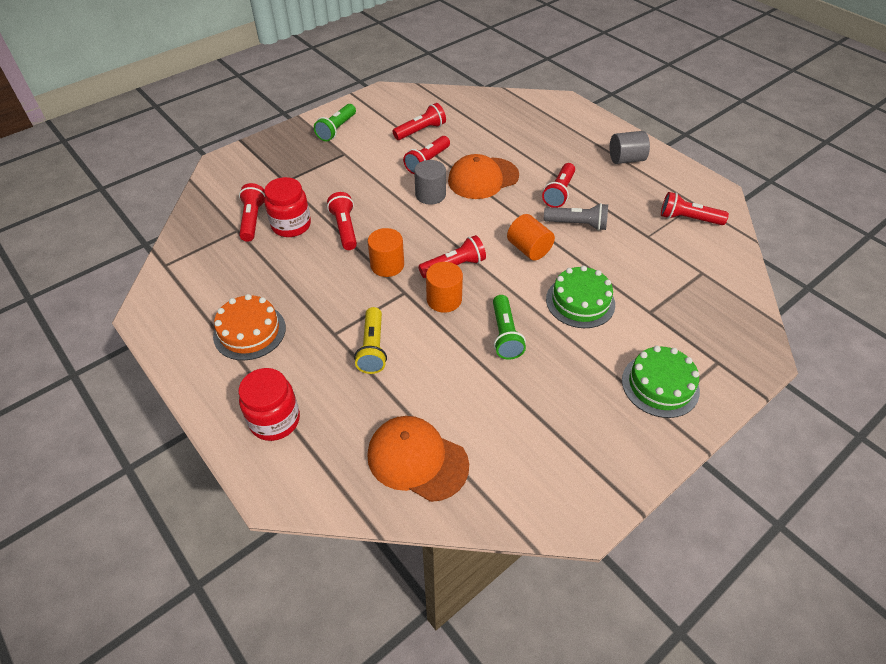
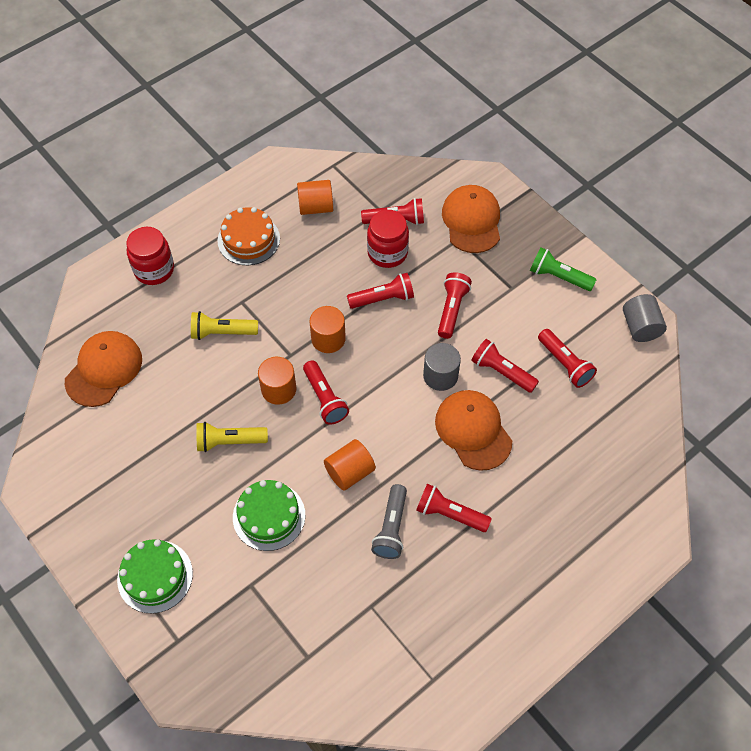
camera: 90 degrees right, 10 degrees up
green flashlight [493,295,526,360] -> yellow flashlight [196,422,268,452]
grey cylinder [610,131,650,164] -> grey cylinder moved to [623,294,667,342]
red flashlight [661,192,729,225] -> red flashlight moved to [438,272,472,339]
none -> orange cylinder [297,180,333,215]
none -> orange cap [442,185,500,253]

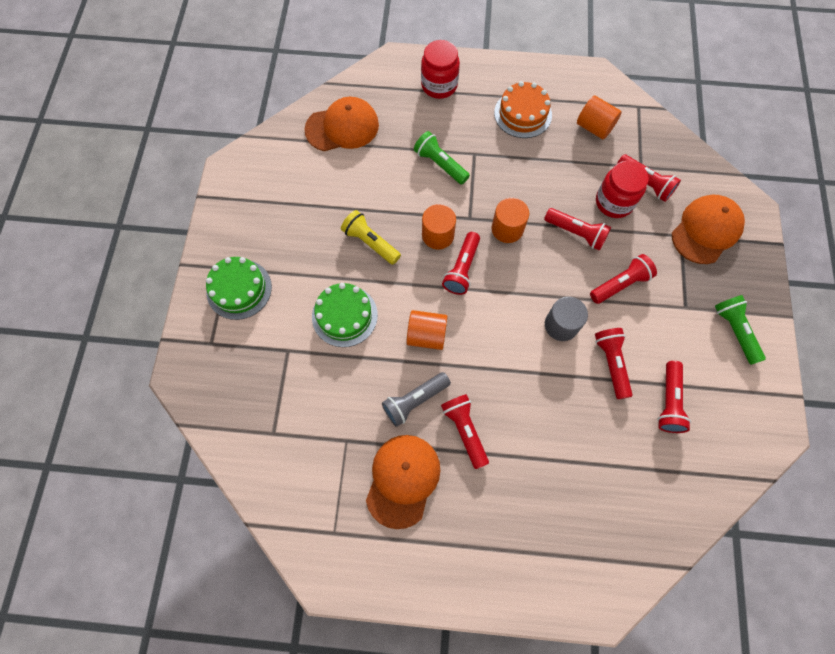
camera: 45 degrees right, 10 degrees up
yellow flashlight [191,311,258,340] -> green flashlight [414,131,470,185]
orange cap [435,390,512,471] -> orange cap moved to [366,435,441,529]
grey cylinder [623,294,667,342] -> none

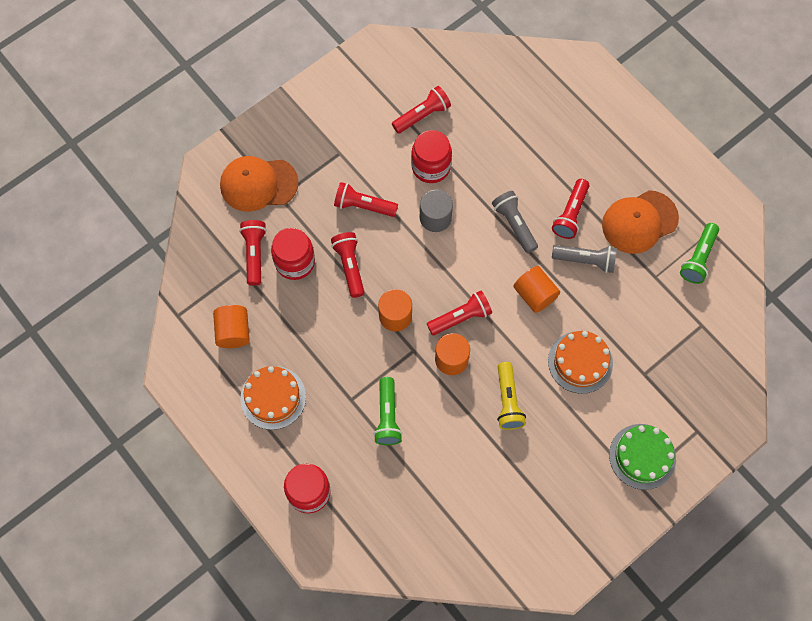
camera: 135 degrees left, 0 degrees up
orange cap [304,97,379,151] -> none
green cake [312,283,378,347] -> orange cake [548,331,613,394]
red flashlight [595,328,633,399] -> red jar [411,130,452,183]
green flashlight [715,295,766,365] -> green flashlight moved to [680,223,719,284]
none -> grey flashlight [492,191,538,253]

